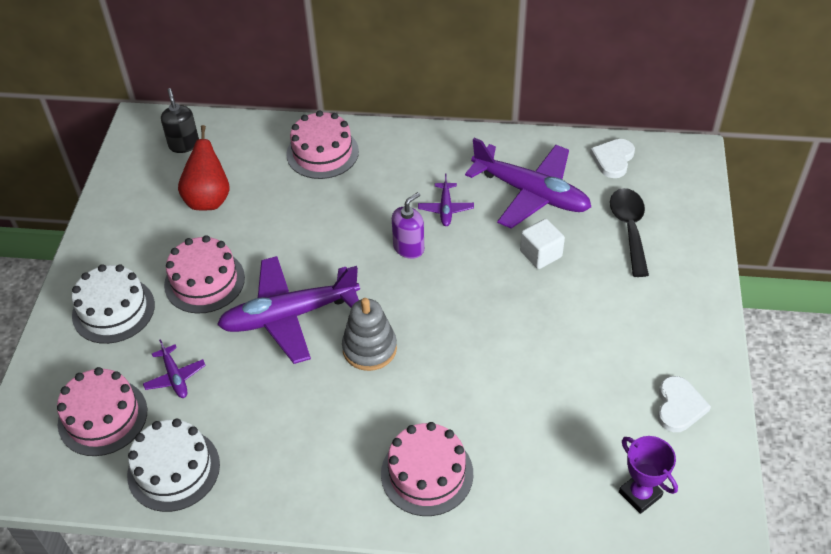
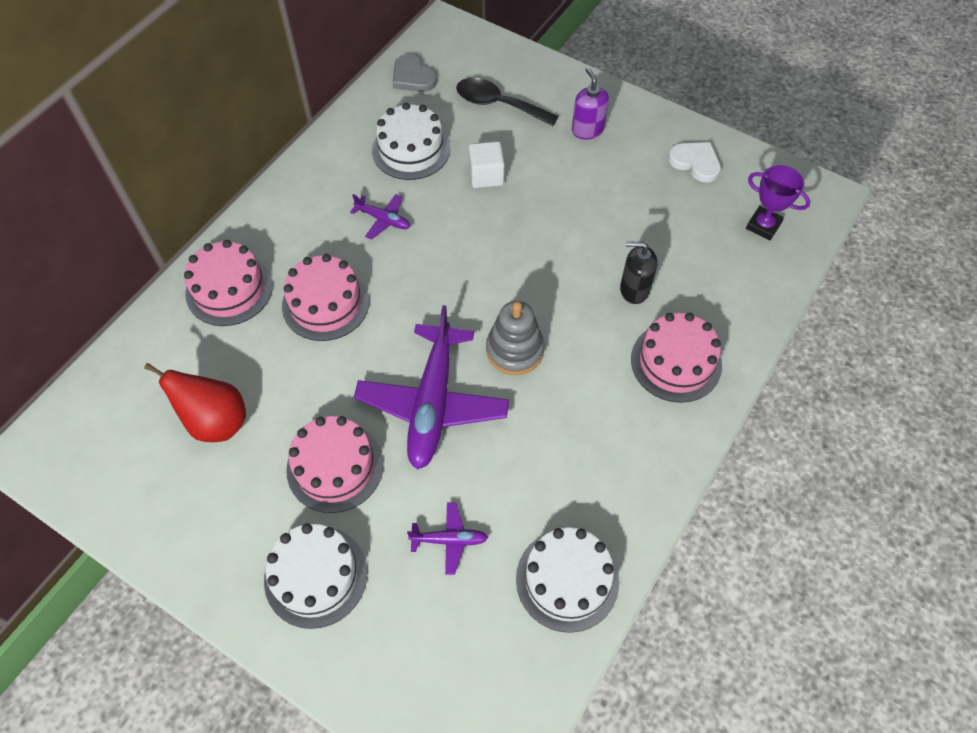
camera: 65 degrees left, 10 degrees up
pink cake [57,367,147,456] -> pink cake moved to [282,254,369,341]
black soap dispenser [161,88,199,153] -> black soap dispenser moved to [620,242,657,304]
purple soap dispenser [392,192,424,259] -> purple soap dispenser moved to [572,68,609,140]
purple plane [465,138,591,229] -> white cake [372,103,450,180]
white heart [590,139,635,178] -> grey heart [393,54,437,92]
purple trophy [619,436,678,514] -> purple trophy turned 45 degrees clockwise [746,165,811,240]

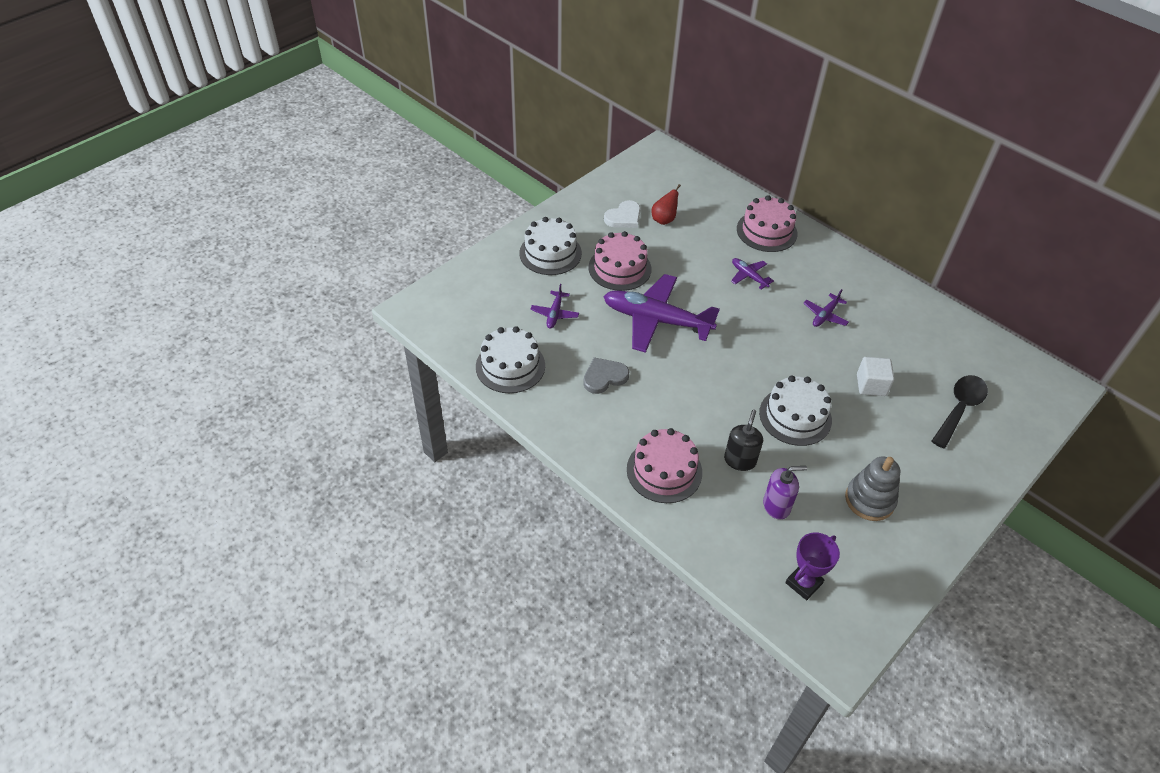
camera: 100 degrees right, 10 degrees down
red pear [144,363,246,442] -> red pear [652,184,681,225], size x0.64
pink cake [282,254,369,341] -> purple plane [731,258,774,289]
white cake [372,103,450,180] -> white cake moved to [759,376,832,446]
grey heart [393,54,437,92] -> grey heart moved to [583,357,629,394]
grey stacking toy [486,301,544,375] -> grey stacking toy moved to [845,457,900,521]
purple soap dispenser [572,68,609,140] -> purple soap dispenser moved to [763,466,807,519]
white heart [668,142,721,182] -> white heart moved to [604,200,641,228]

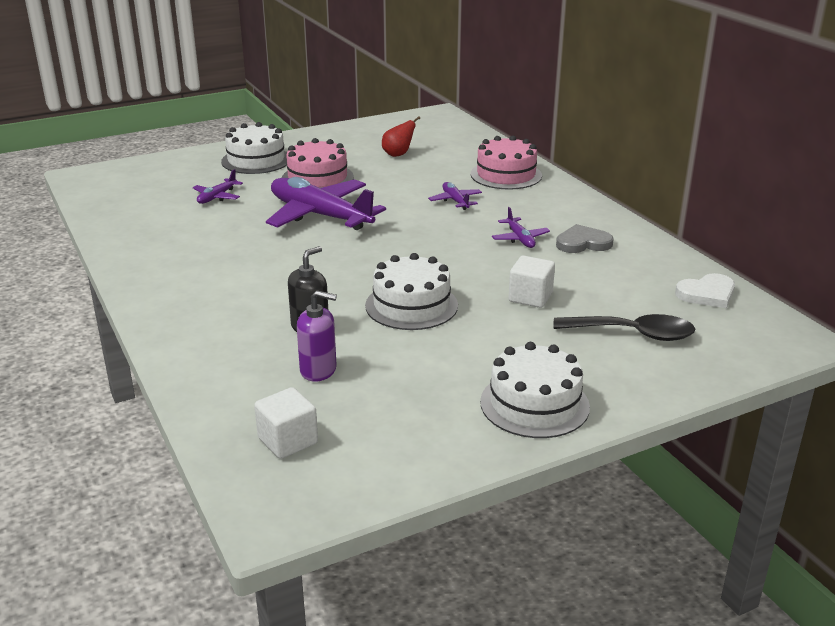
camera: 20 degrees right, 20 degrees down
white cake [476,326,545,393] -> white cake moved to [480,342,590,438]
grey heart [583,357,629,394] -> grey heart moved to [556,224,614,253]
white heart [604,200,641,228] -> white heart moved to [675,273,735,308]
pink cake [627,428,702,503] -> none
purple trophy [785,532,840,600] -> white cube [254,387,318,459]
purple plane [804,289,849,327] -> purple plane turned 75 degrees counterclockwise [492,207,550,248]
grey stacking toy [845,457,900,521] -> none
black spoon [932,375,988,448] -> black spoon turned 45 degrees clockwise [553,314,695,341]

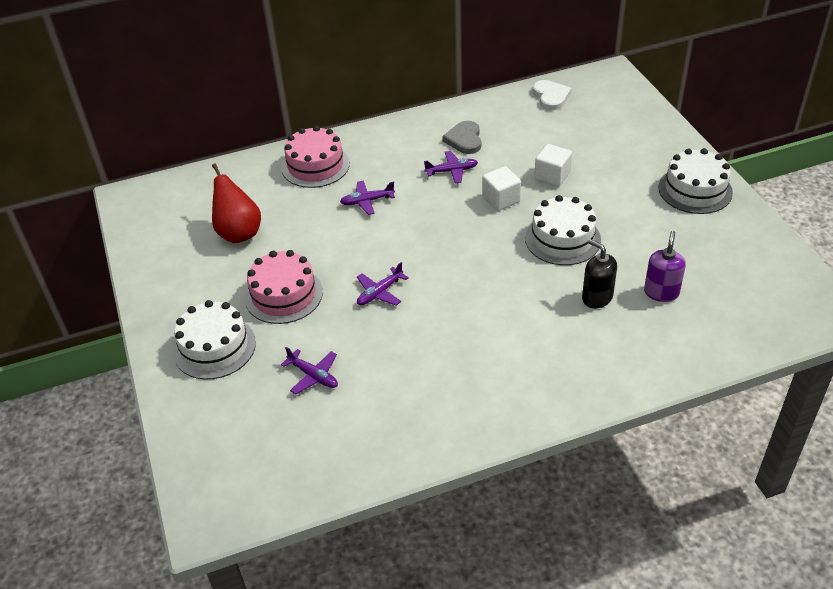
camera: 80 degrees left, 15 degrees up
white cube [254,387,318,459] -> white cube moved to [482,166,521,211]
purple plane [266,177,386,230] -> purple plane [357,262,409,305], size x0.45
red pear [382,117,420,157] -> red pear [212,164,261,243], size x1.57
black spoon [553,314,695,341] -> none

